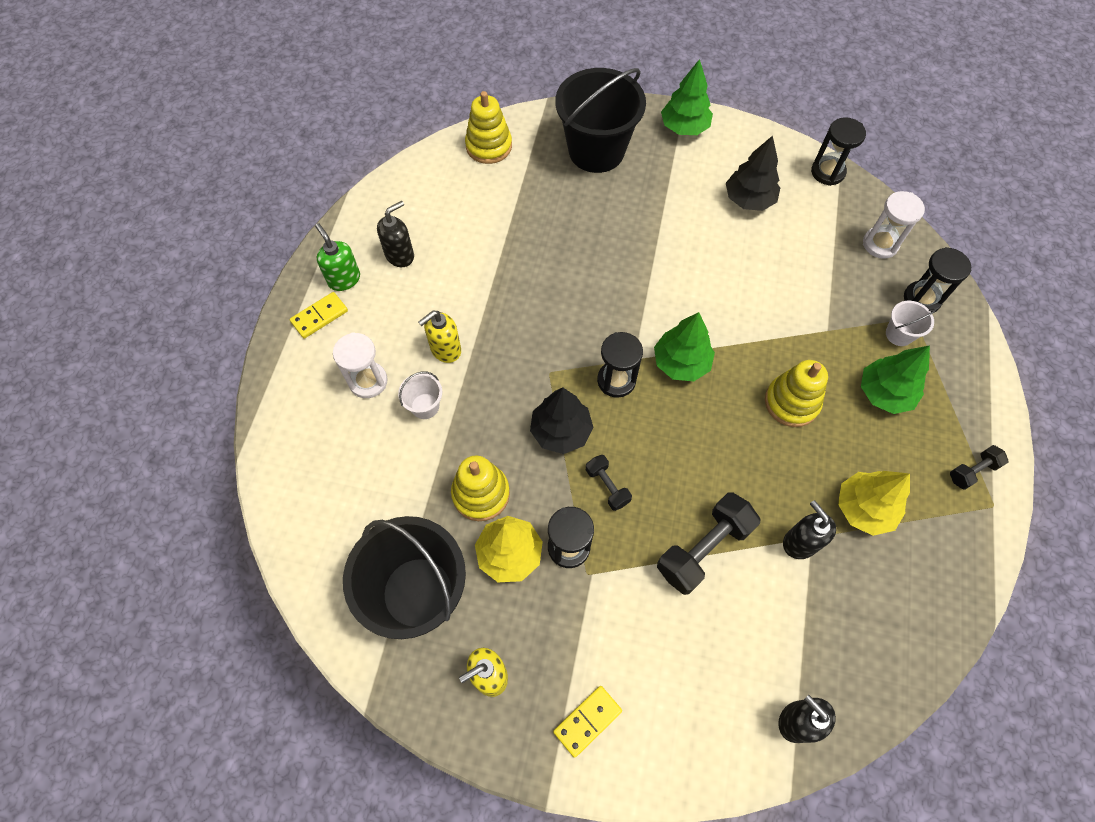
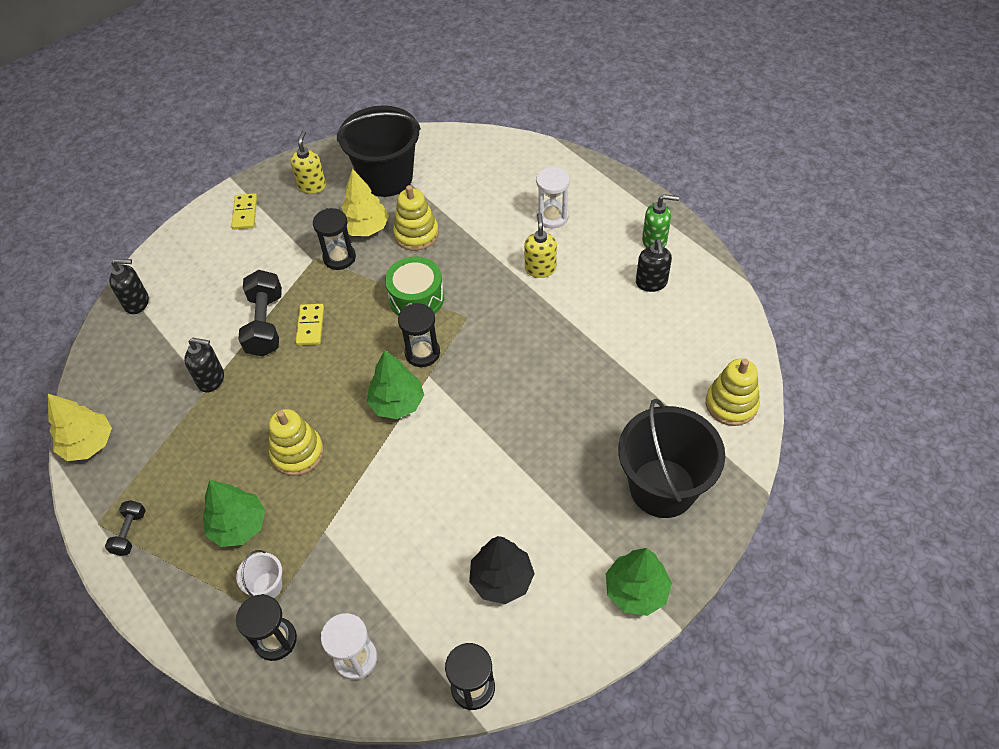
camera: 130 degrees right, 10 degrees down
yellow domino [290,292,348,339] -> yellow domino moved to [296,304,324,346]
white bucket [398,371,442,419] -> none
black tree [530,388,594,454] -> green drum [385,256,444,316]
black dumbbell [586,455,632,511] -> none
yellow tree [838,471,910,536] -> yellow tree moved to [48,394,112,461]

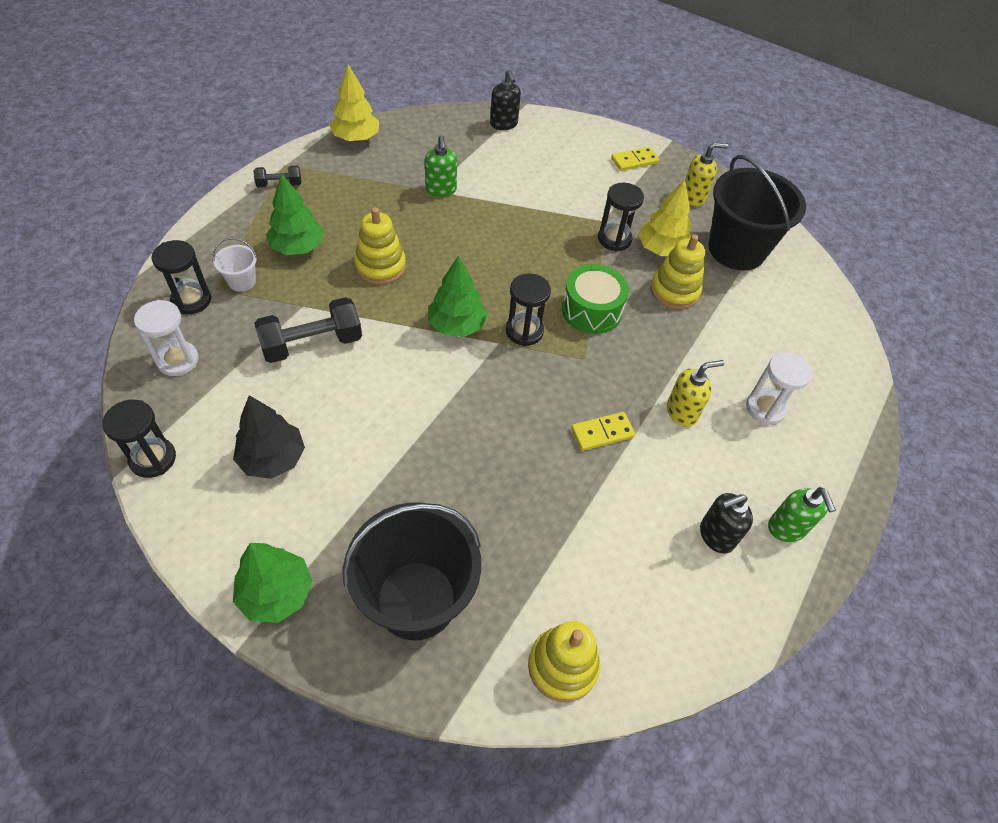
camera: 65 degrees right, 0 degrees up
black soap dispenser [184,338,224,392] -> green soap dispenser [425,135,457,197]
black dumbbell [238,270,282,357] -> black dumbbell moved to [254,297,362,363]
yellow domino [296,304,324,346] -> yellow domino moved to [571,412,635,451]

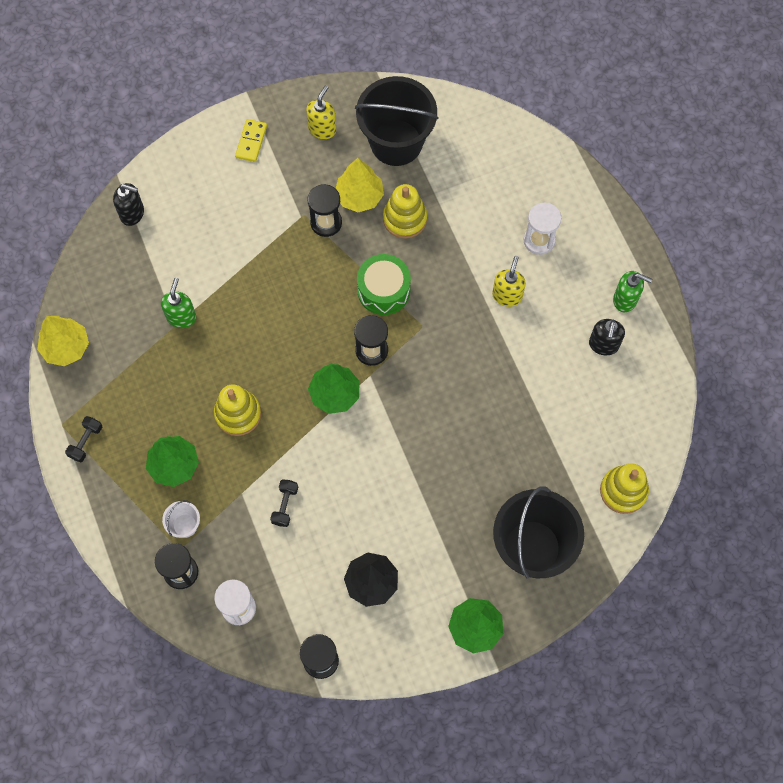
camera: 50 degrees left, 15 degrees up
black dumbbell [254,297,362,363] -> black dumbbell [270,479,298,527], size x0.53
green soap dispenser [425,135,457,197] -> green soap dispenser turned 105 degrees counterclockwise [161,278,196,328]
yellow domino [571,412,635,451] -> none

